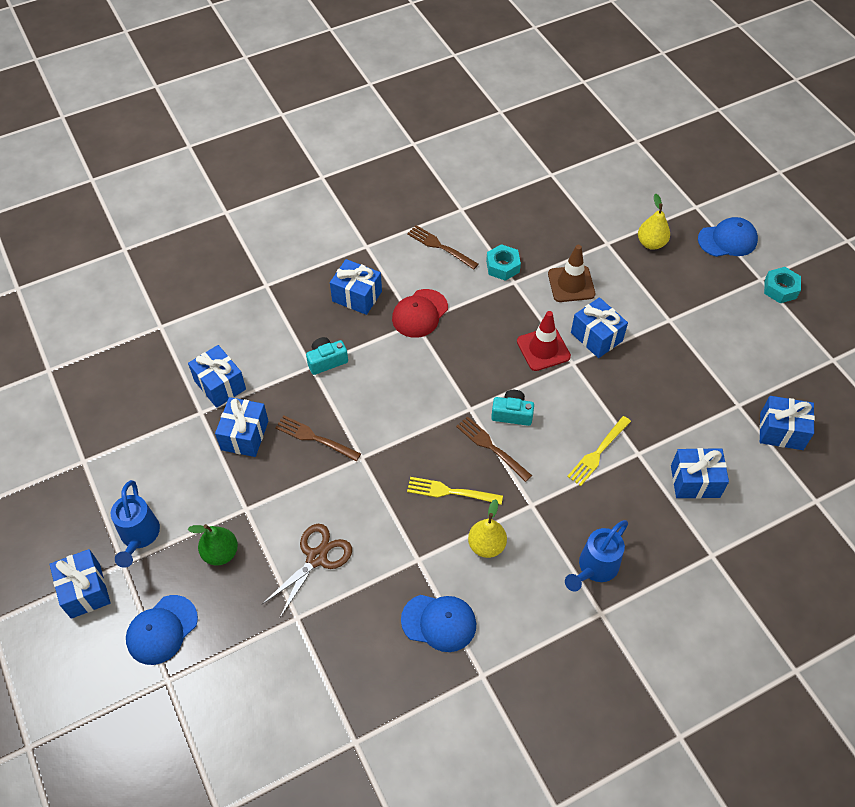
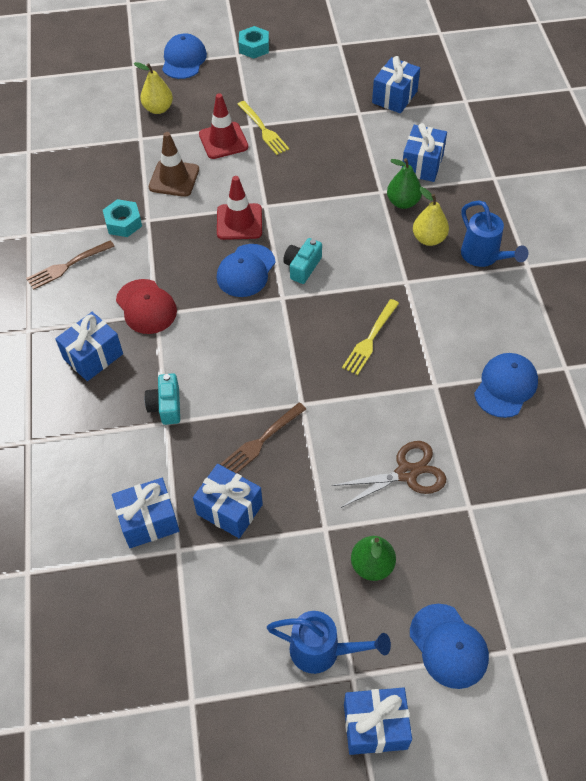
camera: 70 degrees left, 0 degrees up
brown scissors [262,524,352,617] -> brown scissors turned 105 degrees clockwise [332,441,446,508]
brown fork [456,416,532,482] -> none
yellow pear [468,499,507,558] -> yellow pear moved to [413,187,449,246]
yellow fork [567,416,631,486] -> yellow fork moved to [237,101,289,155]
blue gift [571,297,628,358] -> none
none -> red traffic cone [199,93,249,159]
none -> blue cap [217,244,276,297]
none -> green pear [387,158,422,209]

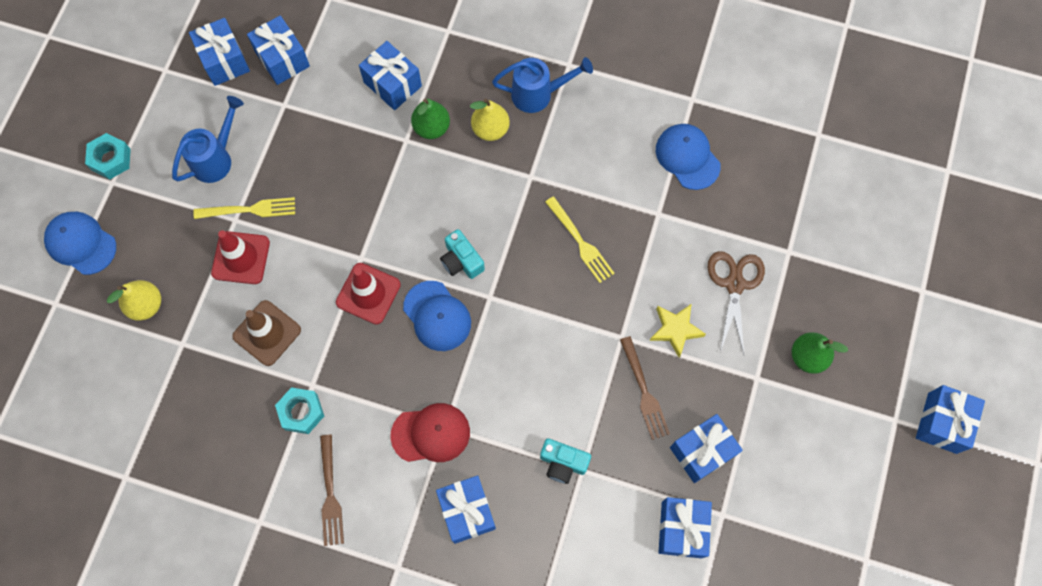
camera: 65 degrees left, 15 degrees up
blue watering can [267,611,391,674] -> blue watering can moved to [172,96,244,183]
blue cap [410,604,489,689] -> none
none -> blue gift [189,18,250,86]
none -> yellow star [649,304,706,358]

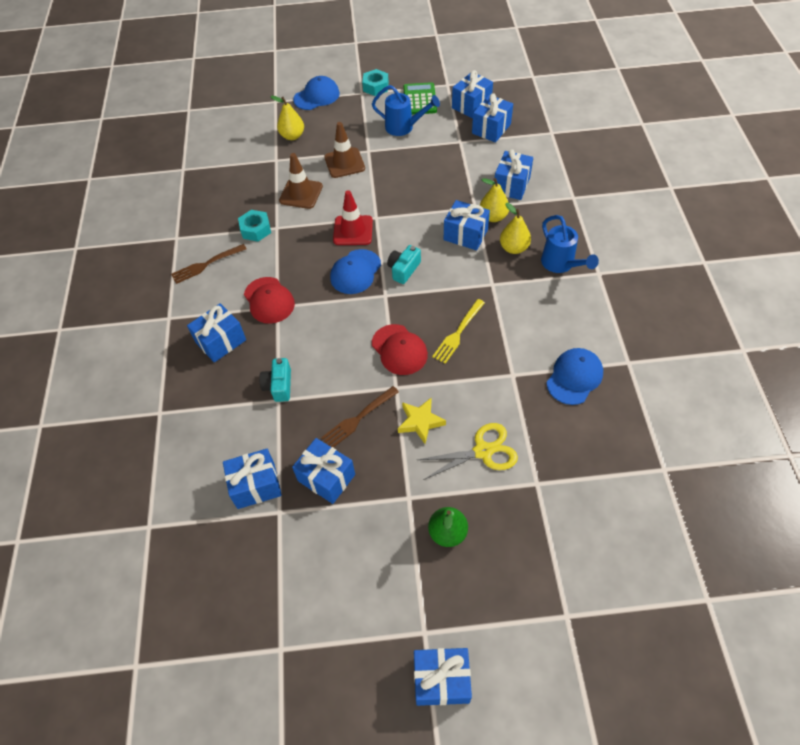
camera: 70 degrees right, 15 degrees down
blue cap [44,211,116,275] -> blue cap turned 45 degrees clockwise [293,76,340,110]
yellow fork [194,197,295,219] -> none
red traffic cone [211,230,270,284] -> brown traffic cone [324,122,365,178]
green pear [411,98,450,139] -> yellow pear [480,178,509,222]
brown scissors [707,251,765,354] -> yellow scissors [418,423,518,480]
none -> red cap [372,324,428,375]
none -> green calculator [403,82,437,115]
none -> blue gift [444,200,490,250]

